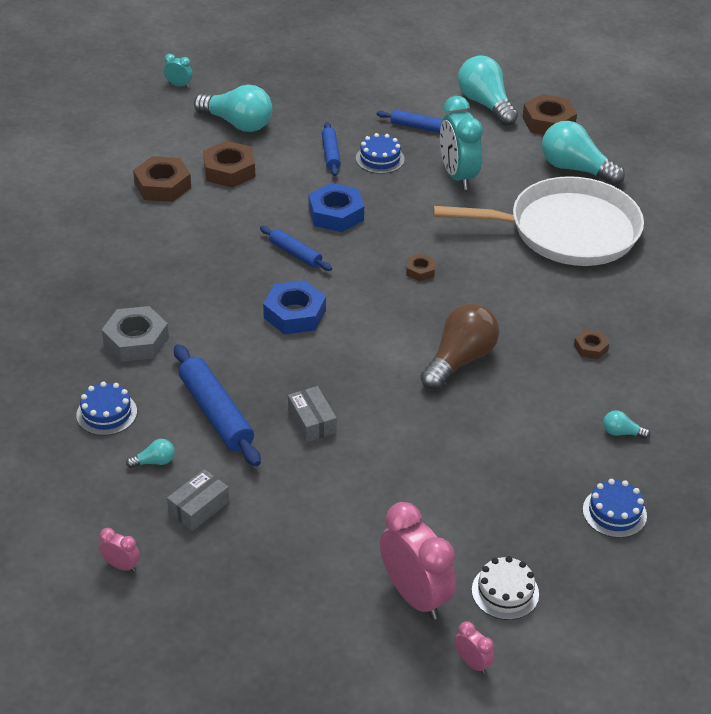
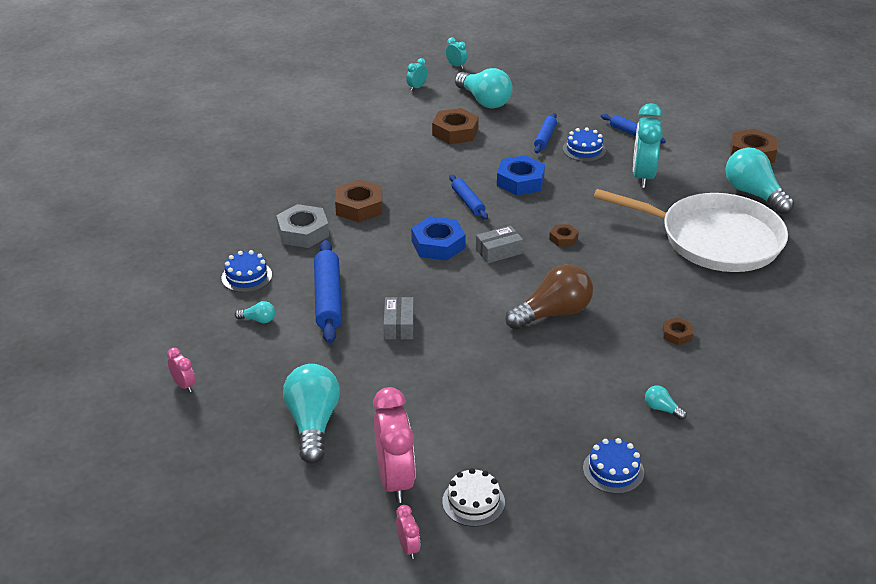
camera: 25 degrees right, 5 degrees down
brown nut [133,156,191,202] -> brown nut moved to [335,179,382,222]
grey box [167,469,229,531] -> grey box moved to [476,226,523,263]
turquoise light bulb [458,56,518,126] -> turquoise light bulb moved to [283,364,340,464]
none -> turquoise clock [406,58,427,91]

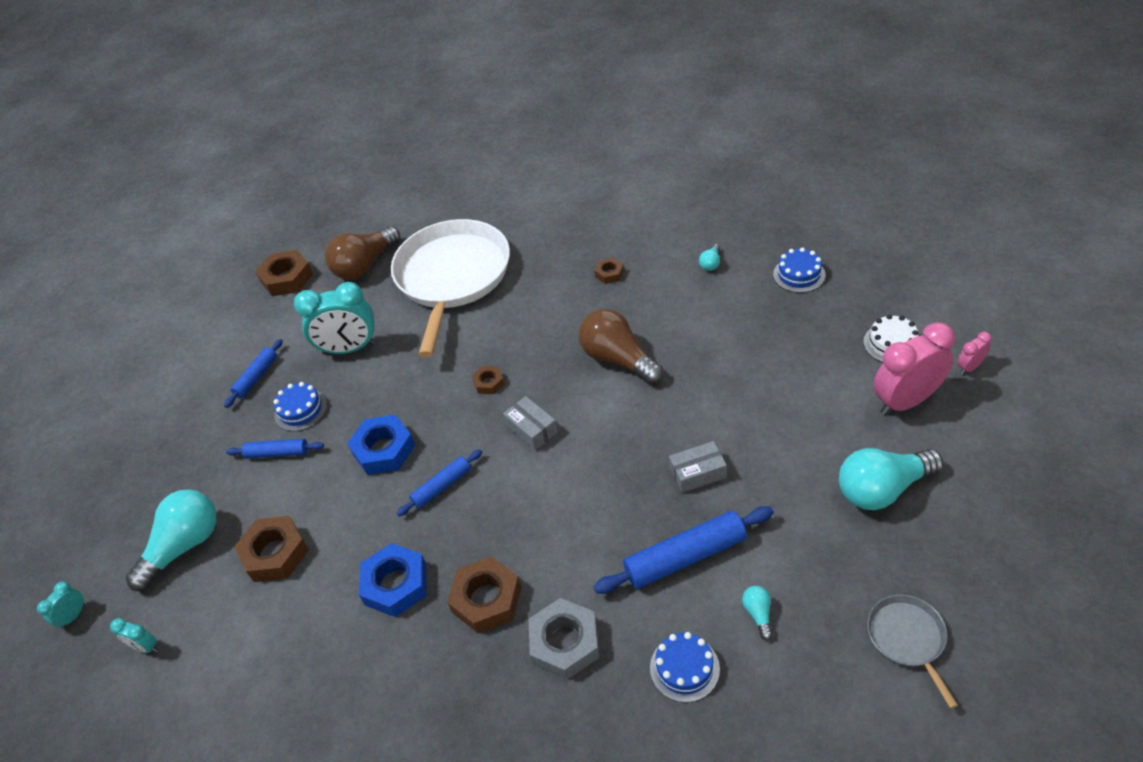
camera: 100 degrees left, 10 degrees up
pink clock [167,348,195,392] -> grey pan [867,595,958,709]
blue nut [411,216,466,261] -> blue nut moved to [359,543,426,617]
turquoise light bulb [726,148,794,214] -> brown light bulb [325,226,400,280]

